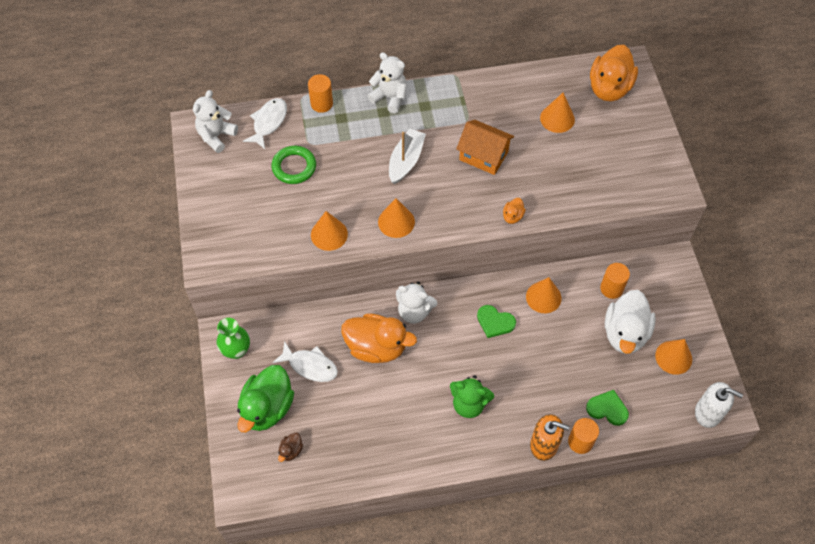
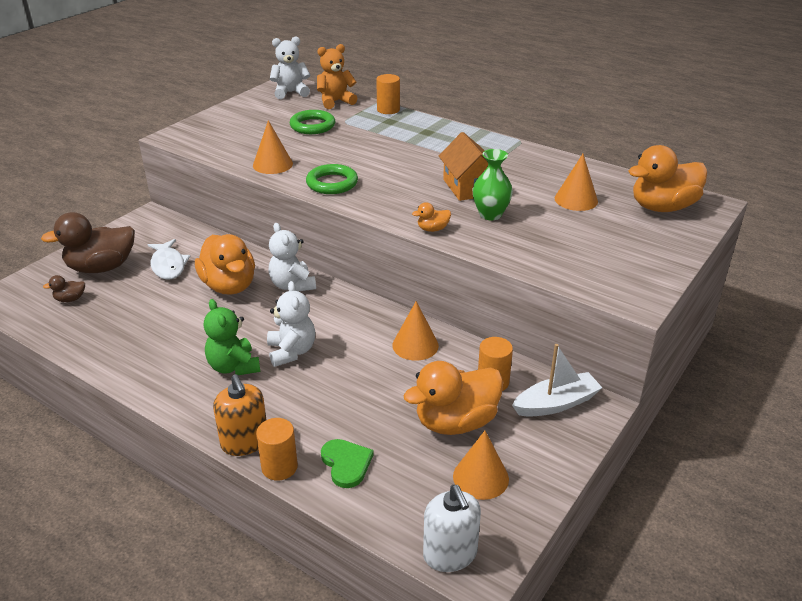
camera: 45 degrees right, 25 degrees down
green vase [216,318,250,359] -> green vase moved to [472,149,513,220]
green duck [237,365,294,432] -> brown duck [41,212,135,273]
white fish [243,98,287,149] -> orange teddy bear [317,44,357,109]
white teddy bear [368,52,407,113] -> white teddy bear moved to [267,281,315,367]
orange cone [378,198,415,238] -> green ring [306,164,358,194]
white boat [389,128,426,184] -> white boat moved to [512,344,602,417]
green heart [477,305,516,338] -> none
white duck [605,290,656,354] -> orange duck [403,361,503,435]

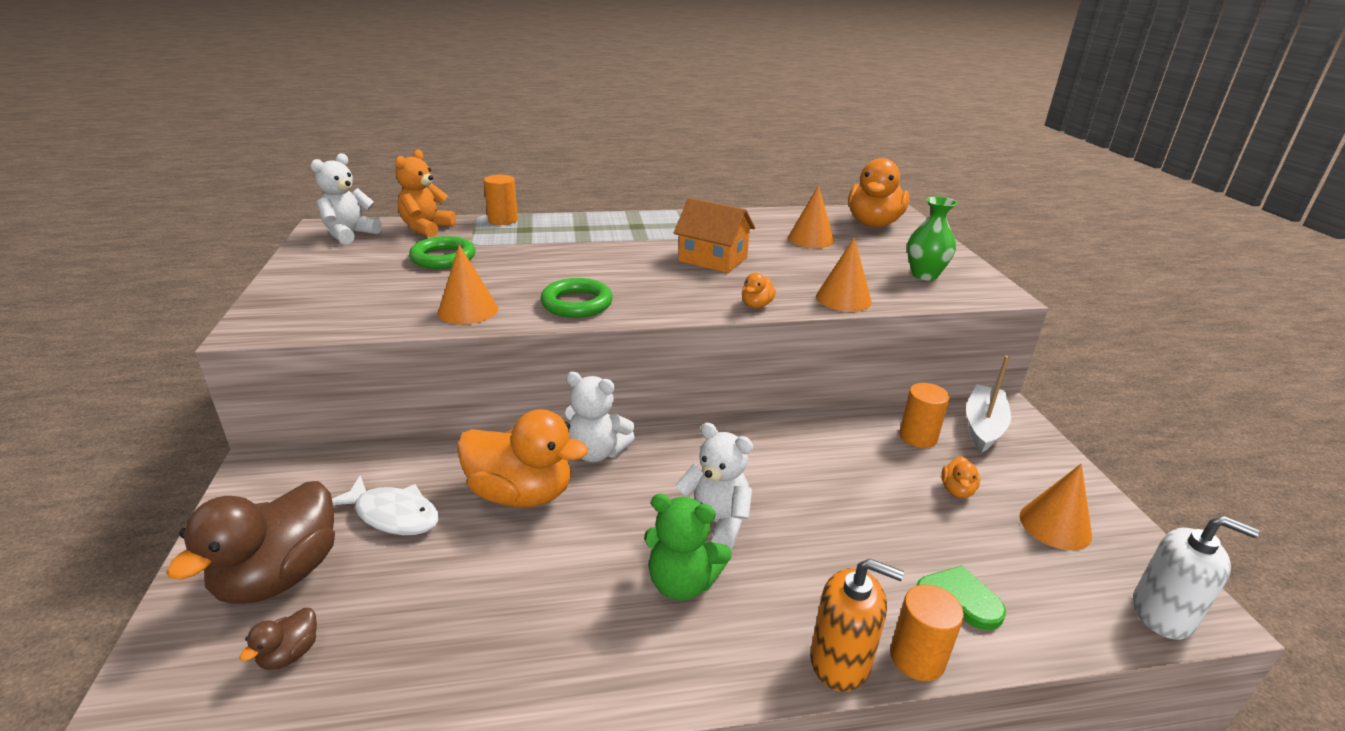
camera: 45 degrees left, 5 degrees down
orange cone [392,301,439,361] -> orange cone moved to [816,237,872,312]
orange duck [403,361,503,435] -> orange duck [941,456,980,498], size x0.43
green vase [472,149,513,220] -> green vase moved to [907,196,957,280]

